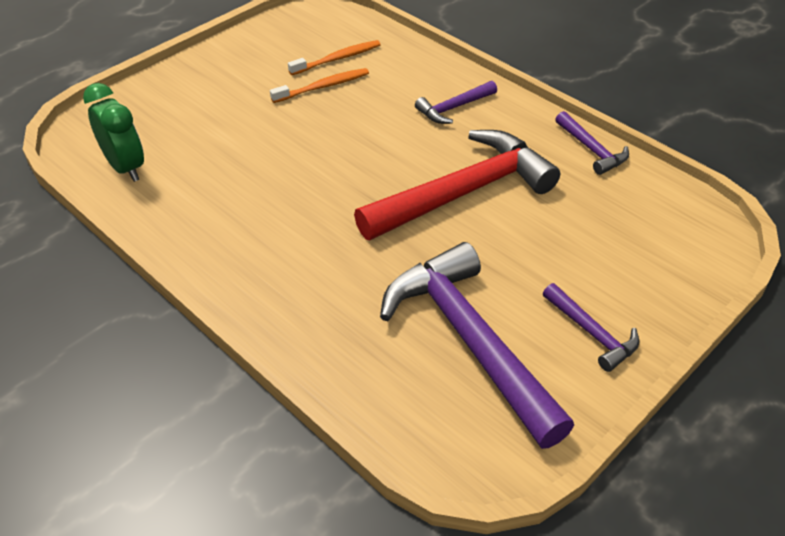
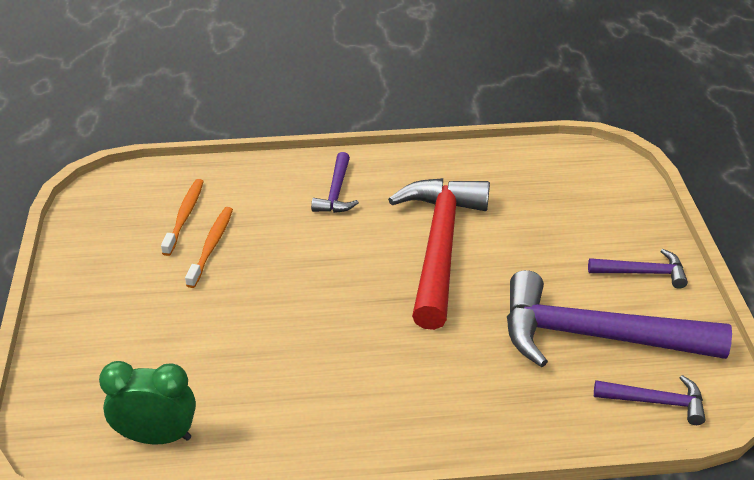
camera: 50 degrees left, 5 degrees down
purple hammer [555,111,629,175] -> purple hammer moved to [594,375,705,425]

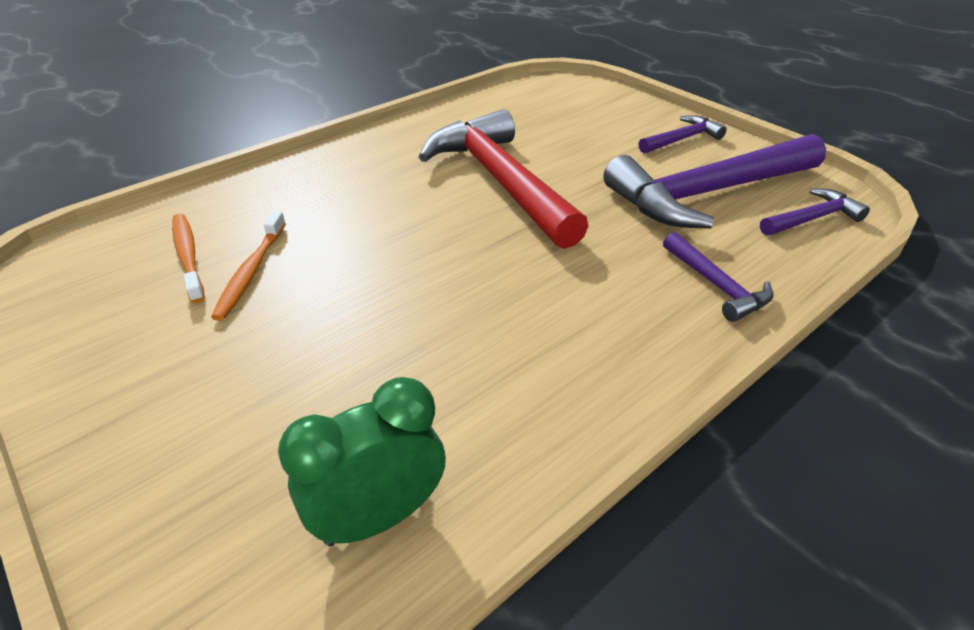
camera: 35 degrees left, 0 degrees up
orange toothbrush [185,207,233,288] -> orange toothbrush turned 150 degrees counterclockwise [211,211,286,321]
purple hammer [311,152,359,213] -> purple hammer moved to [663,232,774,322]

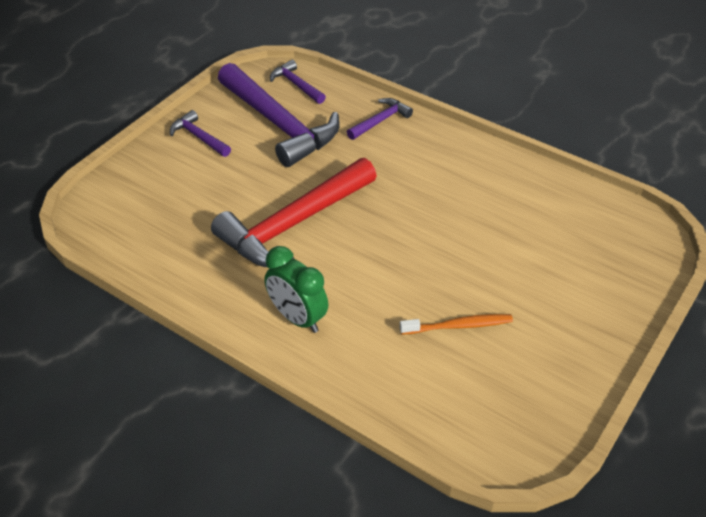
camera: 105 degrees left, 5 degrees up
orange toothbrush [172,213,205,303] -> none
green clock [278,377,446,546] -> green clock moved to [264,246,328,333]

